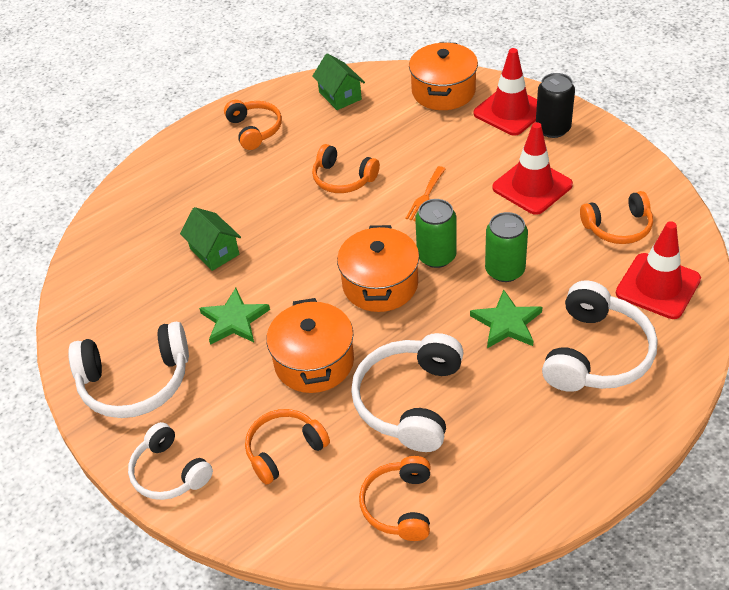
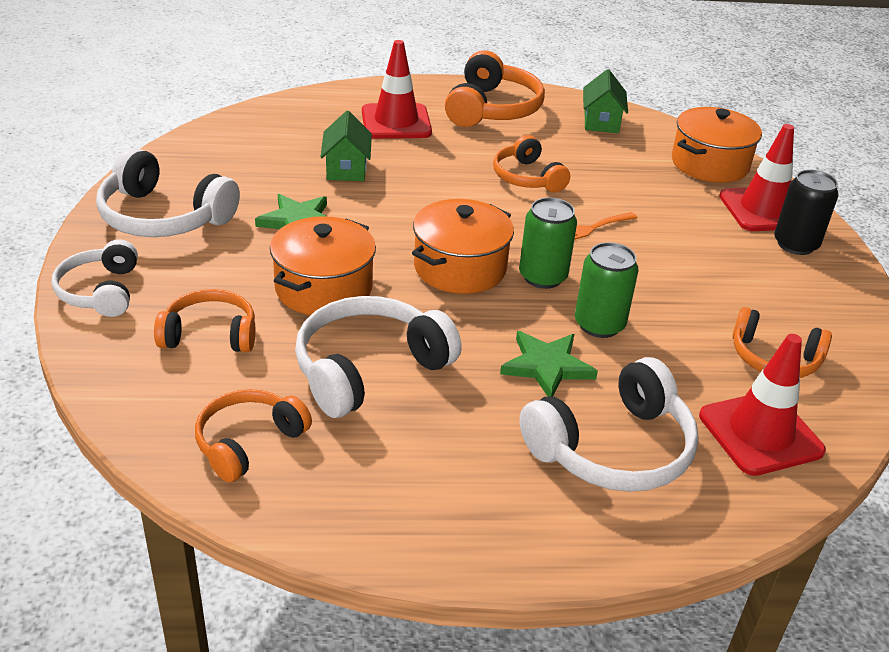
camera: 30 degrees right, 10 degrees down
orange headphones [224,100,282,150] -> orange headphones [445,50,545,127], size x1.56
red traffic cone [492,122,573,215] -> red traffic cone moved to [362,40,432,139]

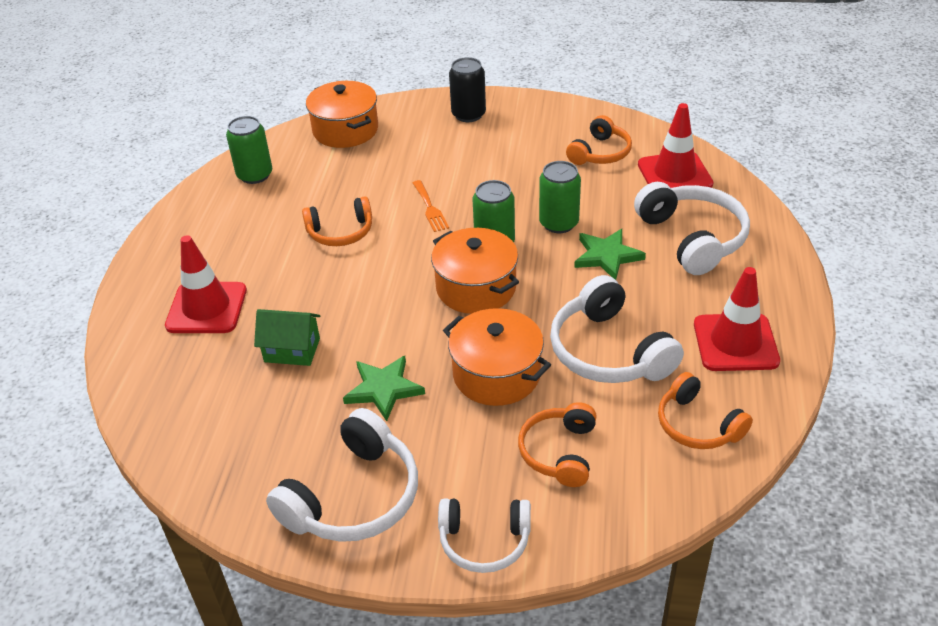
camera: 75 degrees left, 5 degrees up
orange headphones [445,50,545,127] -> none
green house [583,69,628,133] -> green can [226,116,272,184]
red traffic cone [719,124,794,231] -> red traffic cone moved to [694,267,780,371]

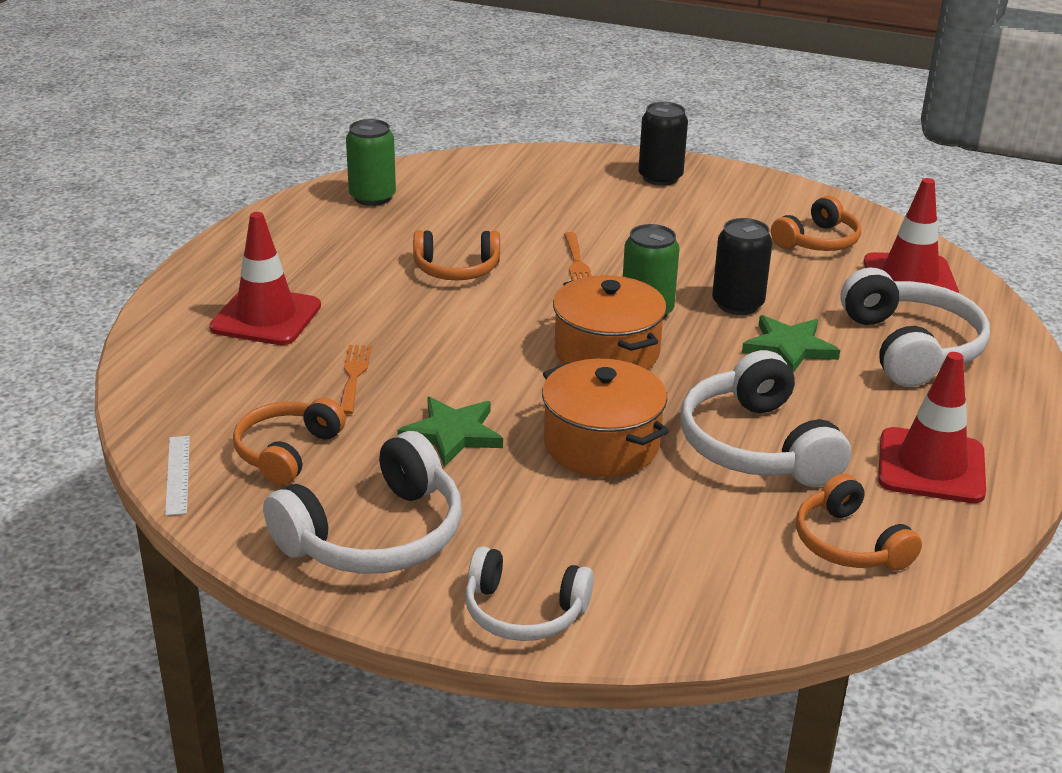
camera: 10 degrees right, 10 degrees down
green house [254,309,320,366] -> orange fork [340,345,371,415]
orange pot [306,81,378,148] -> none
orange headphones [518,402,597,487] -> orange headphones moved to [233,398,346,485]
green can [539,161,581,233] -> black can [712,218,773,315]
none -> white ruler [165,436,190,516]

